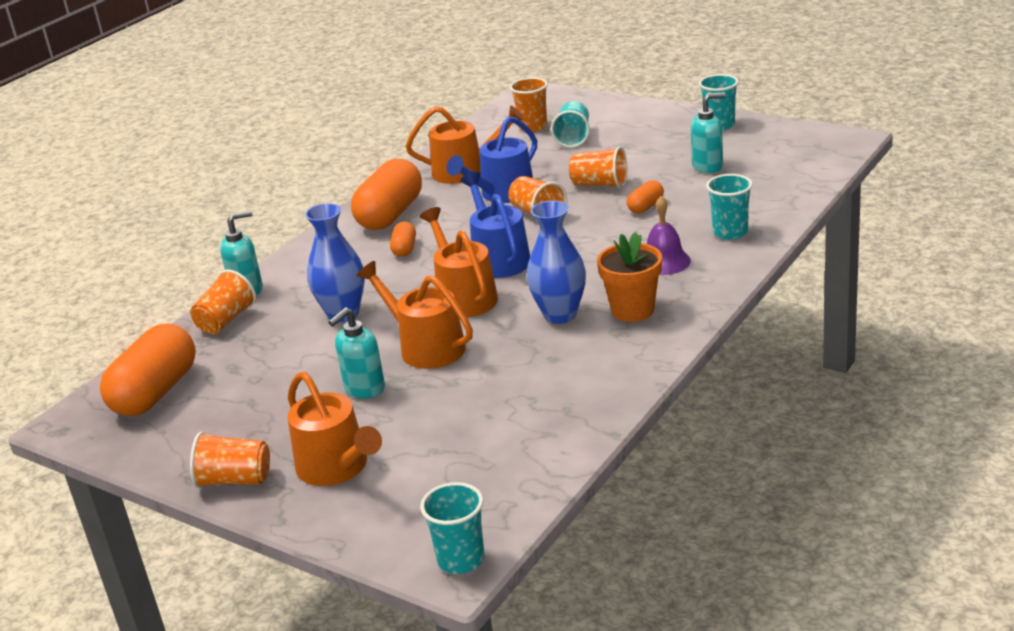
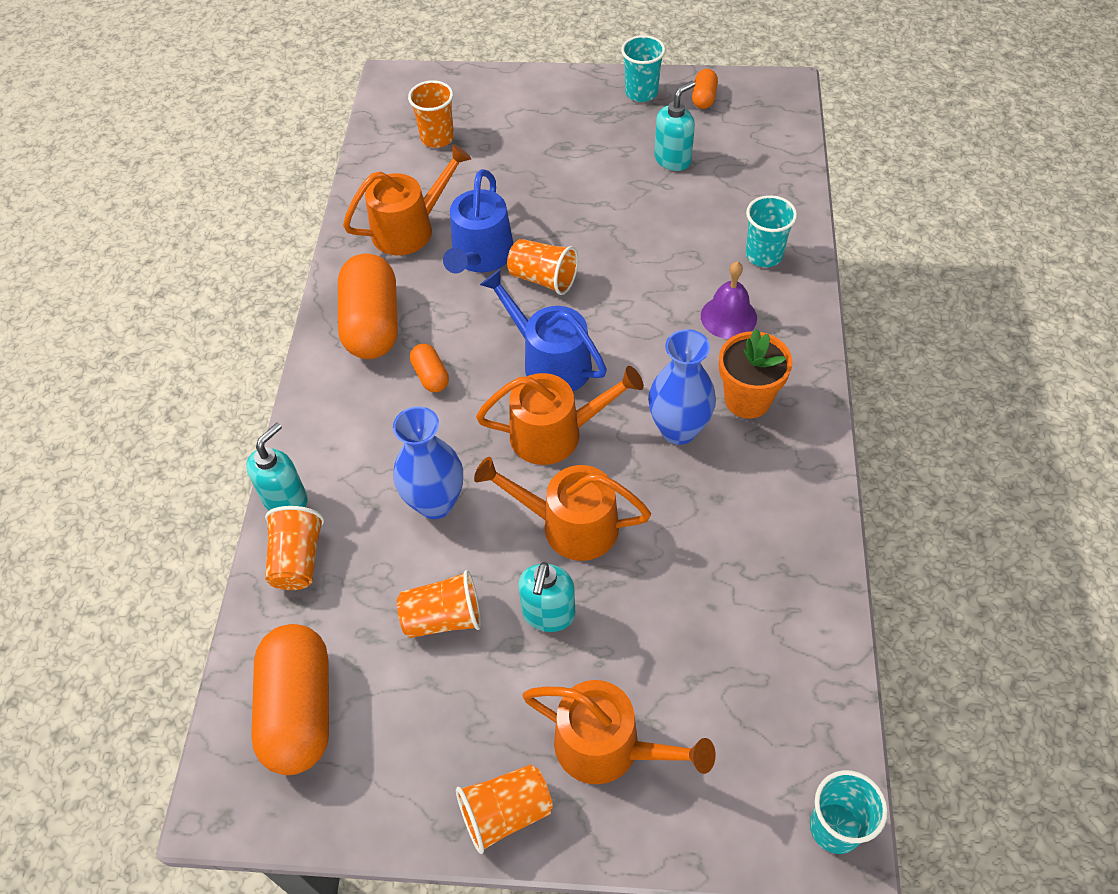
camera: 30 degrees left, 25 degrees up
orange watering can [420,207,498,317] -> orange watering can turned 135 degrees clockwise [476,366,644,465]
turquoise cup [551,101,590,148] -> none
orange cup [569,147,627,188] -> orange cup moved to [397,570,481,638]
orange capsule [627,180,664,213] -> orange capsule moved to [692,69,718,109]

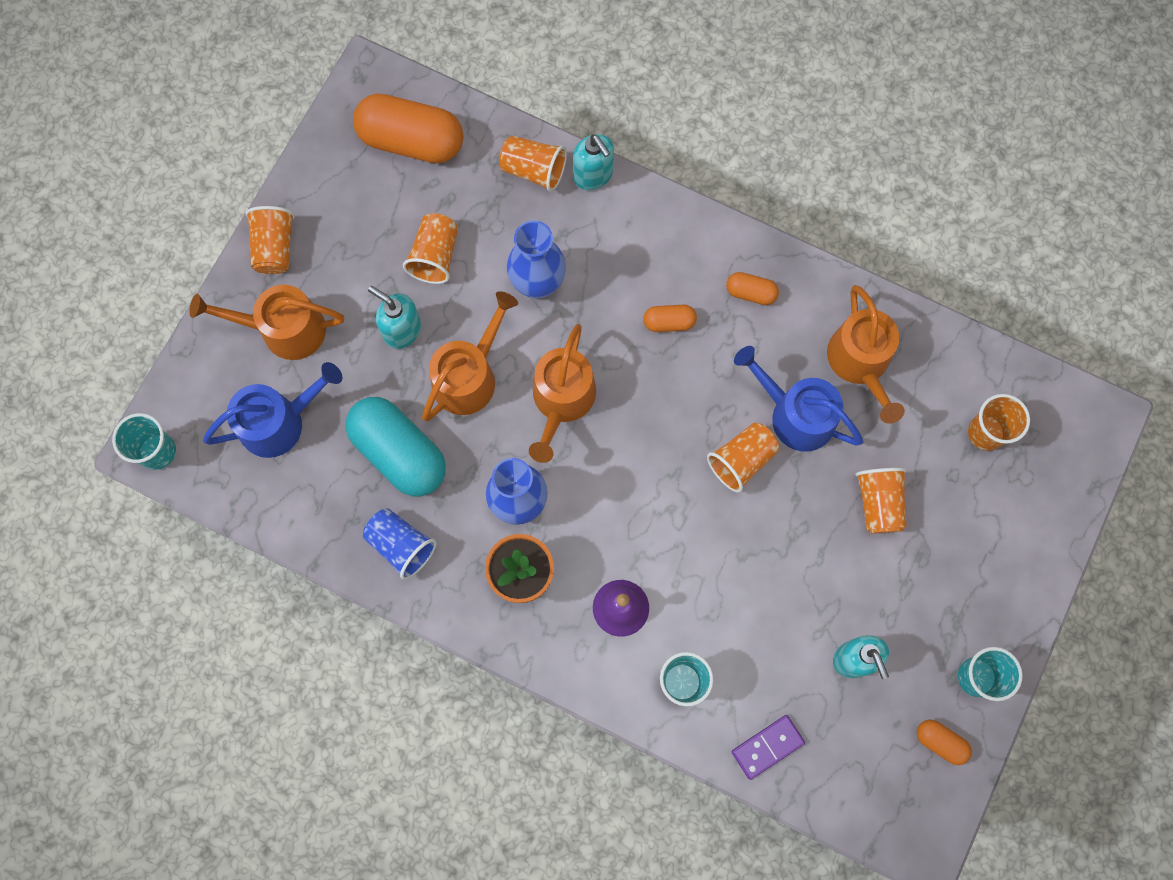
camera: 110 degrees right, 20 degrees up
orange capsule [338,254,398,359] -> orange capsule [726,272,779,305], size x0.47
blue watering can [480,269,607,391] -> blue watering can moved to [203,362,342,458]
orange watering can [523,680,716,784] -> orange watering can turned 45 degrees clockwise [189,285,344,360]
none -> turquoise capsule [345,397,446,497]
none -> blue cup [363,508,437,580]
none -> purple domino [732,715,805,780]
none -> orange cup [856,468,907,534]

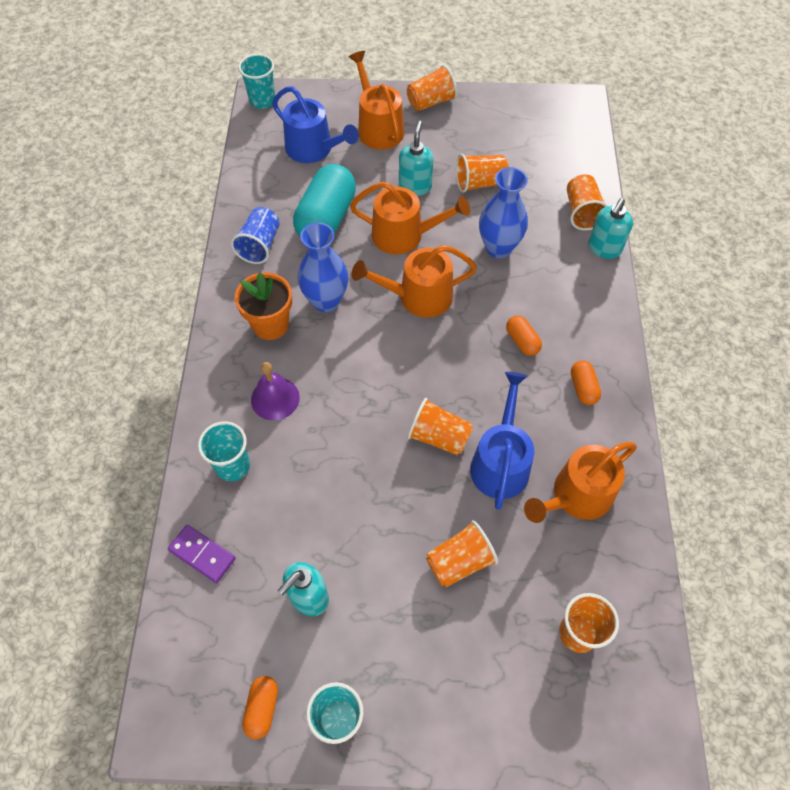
camera: 65 degrees right, 15 degrees down
orange capsule [353,94,463,163] -> none

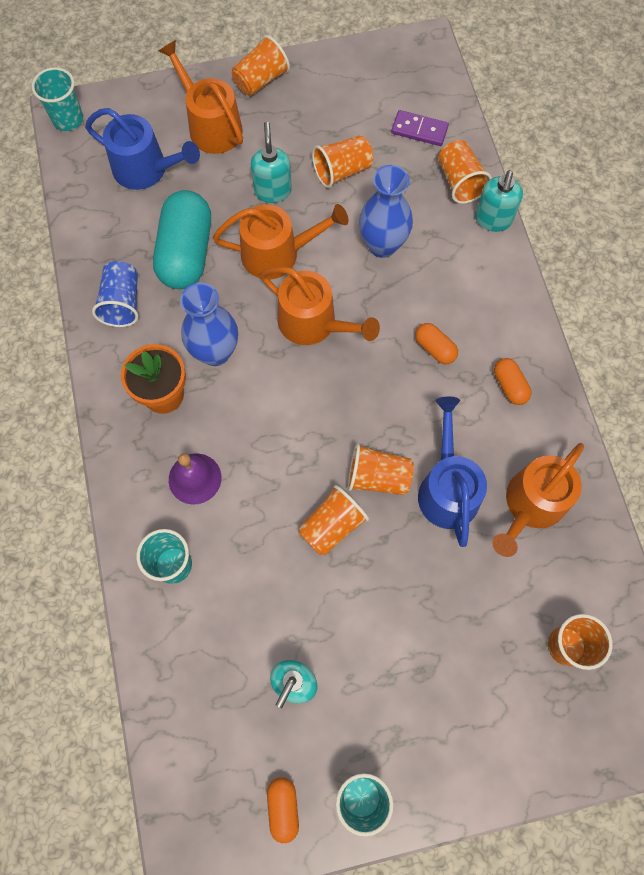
camera: 15 degrees left, 10 degrees up
purple domino [168,525,236,583] -> purple domino moved to [391,110,449,146]
orange watering can [352,245,477,318] -> orange watering can turned 120 degrees counterclockwise [260,266,380,345]
orange cup [426,520,498,587] -> orange cup moved to [298,485,369,556]

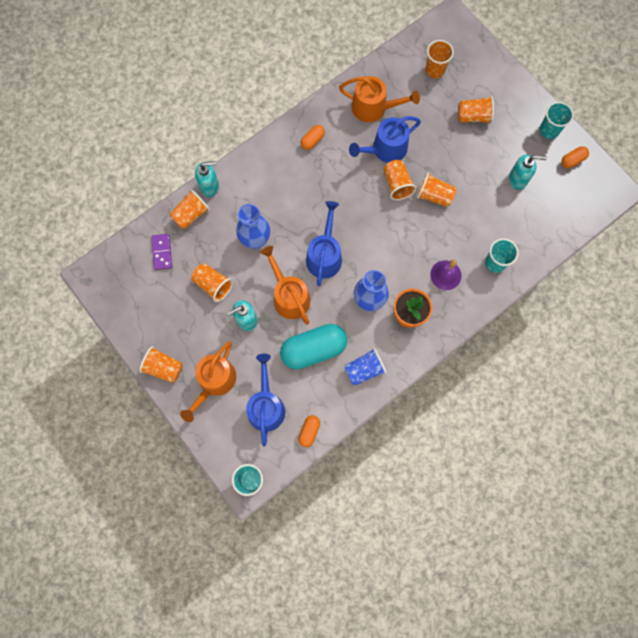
camera: 115 degrees left, 5 degrees up
orange watering can [260,266,380,345] -> blue watering can [306,201,342,286]
orange capsule [415,323,458,364] -> orange capsule moved to [298,415,320,447]
none -> orange cup [458,96,494,124]

